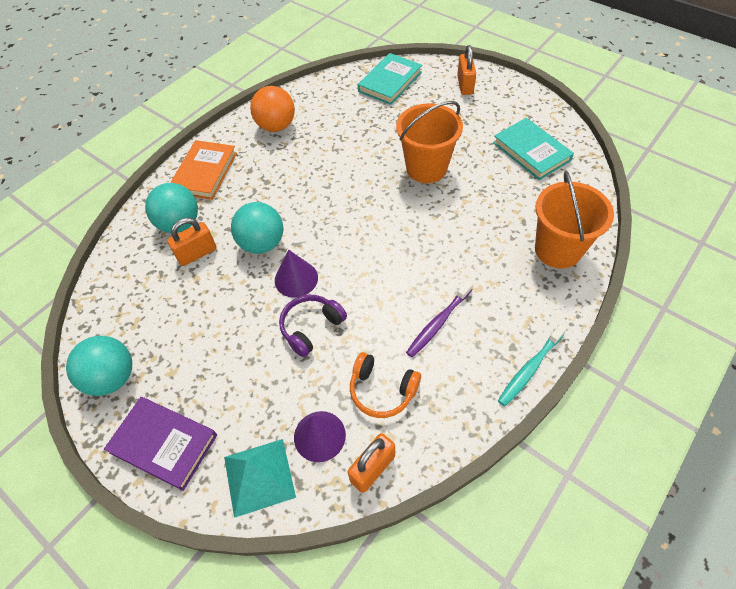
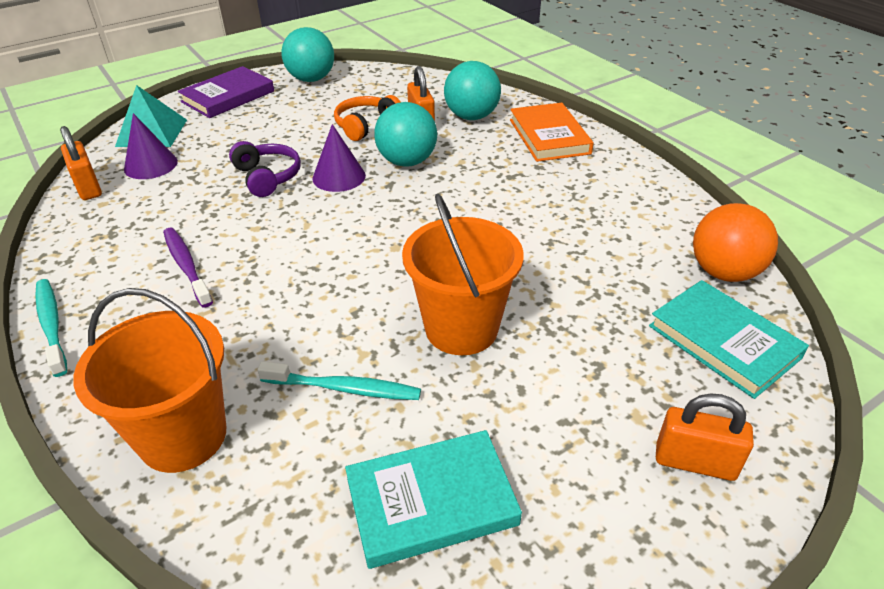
camera: 105 degrees right, 15 degrees down
orange book [170,140,237,200] -> orange book turned 45 degrees clockwise [510,103,594,162]
orange ball [250,86,295,132] -> orange ball moved to [693,203,778,282]
orange headphones [350,352,421,418] -> orange headphones moved to [334,95,401,141]
none -> turquoise toothbrush [257,361,421,400]

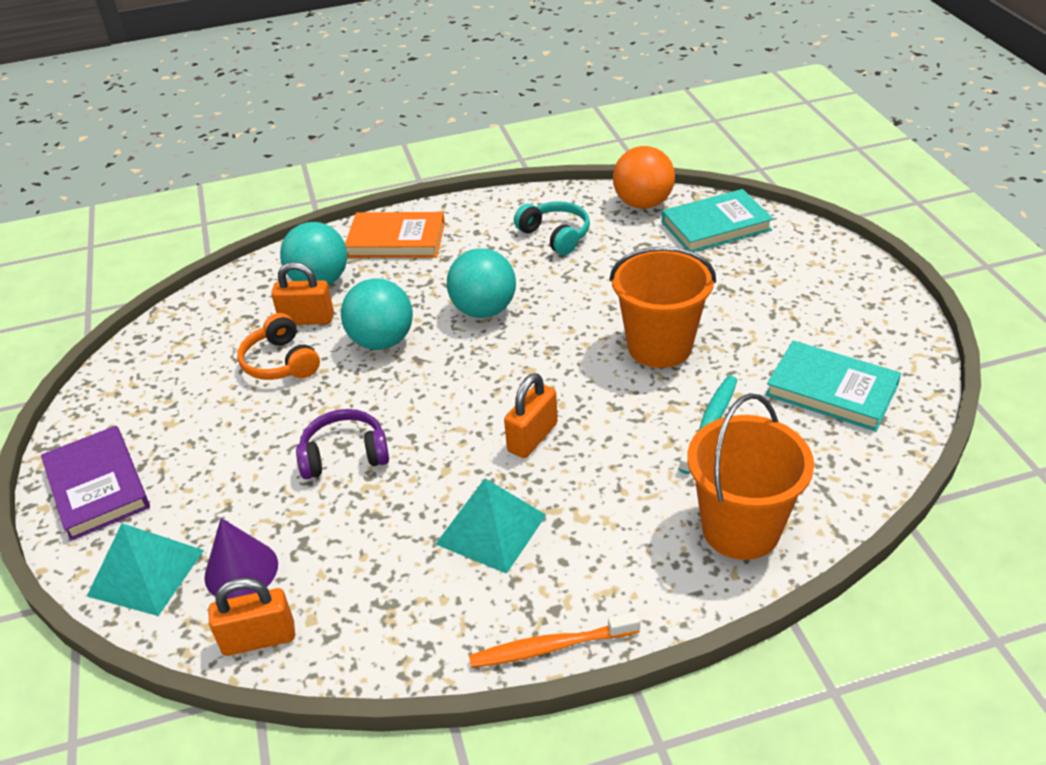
camera: 70 degrees left, 0 degrees up
turquoise toothbrush [35,279,67,377] -> orange toothbrush [469,612,640,668]
purple toothbrush [163,228,213,308] -> turquoise pyramid [436,478,546,574]
turquoise ball [281,27,334,82] -> turquoise ball moved to [447,248,516,318]
purple cone [312,124,366,192] -> none
turquoise book [345,430,522,569] -> turquoise book turned 60 degrees counterclockwise [765,340,901,431]
orange padlock [656,393,754,481] -> orange padlock moved to [504,373,558,458]
none -> turquoise headphones [514,201,590,255]

